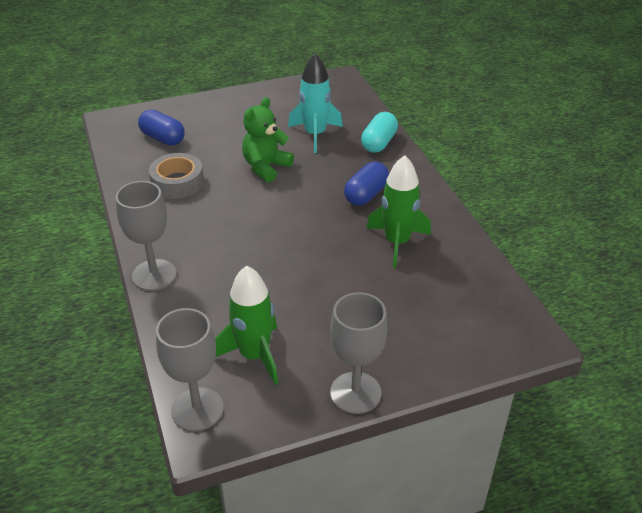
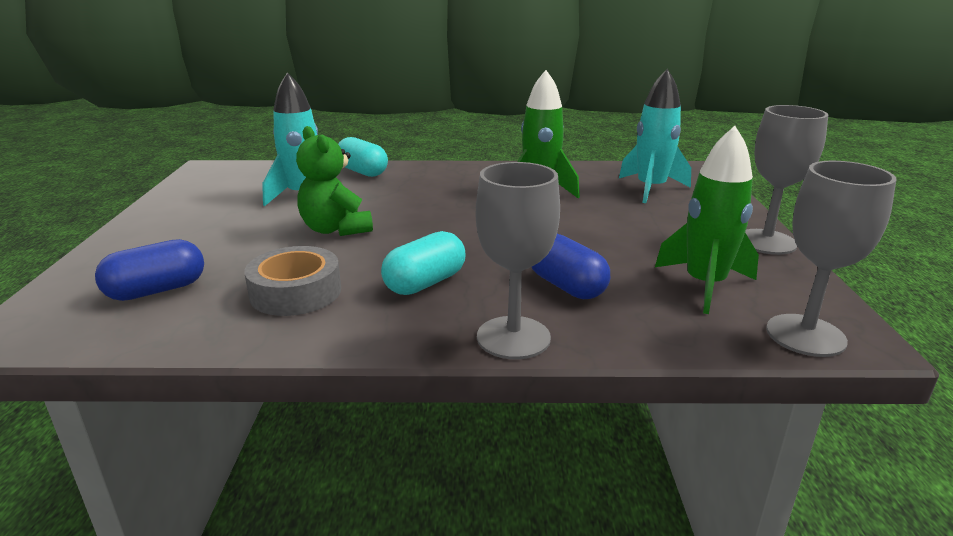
camera: 70 degrees left, 15 degrees down
blue capsule [344,162,389,205] -> blue capsule moved to [532,234,610,299]
none -> turquoise capsule [381,231,465,295]
none -> turquoise rocket [619,69,691,203]

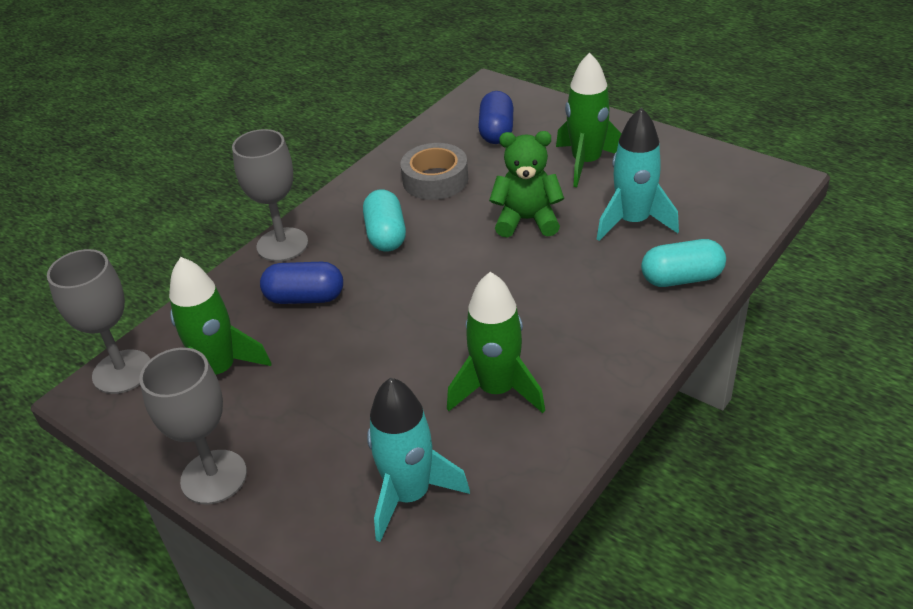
camera: 130 degrees right, 15 degrees up
none -> green rocket [556,53,622,187]

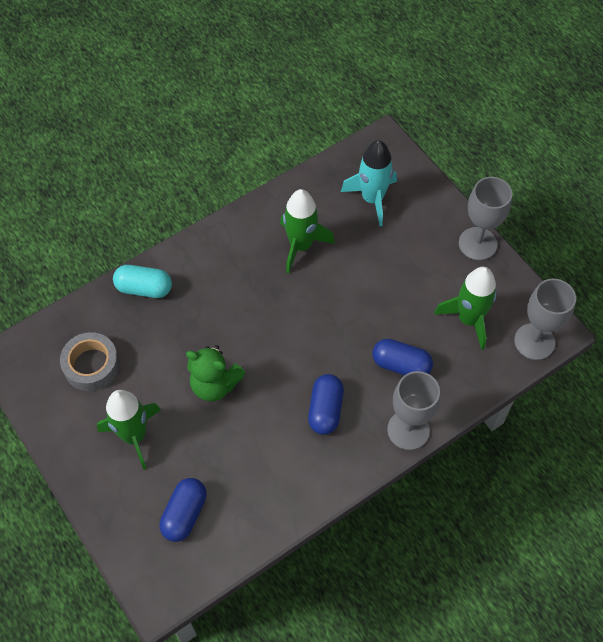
camera: 165 degrees left, 20 degrees up
turquoise capsule [363,189,406,252] -> blue capsule [308,374,344,435]
grey tape [400,143,468,200] -> grey tape moved to [60,332,120,391]
turquoise rocket [597,107,679,241] -> none

